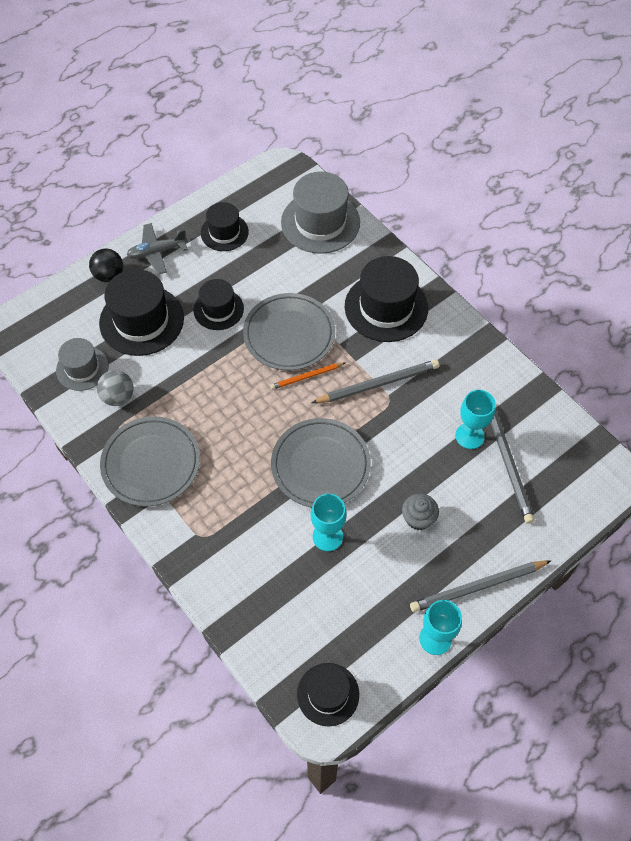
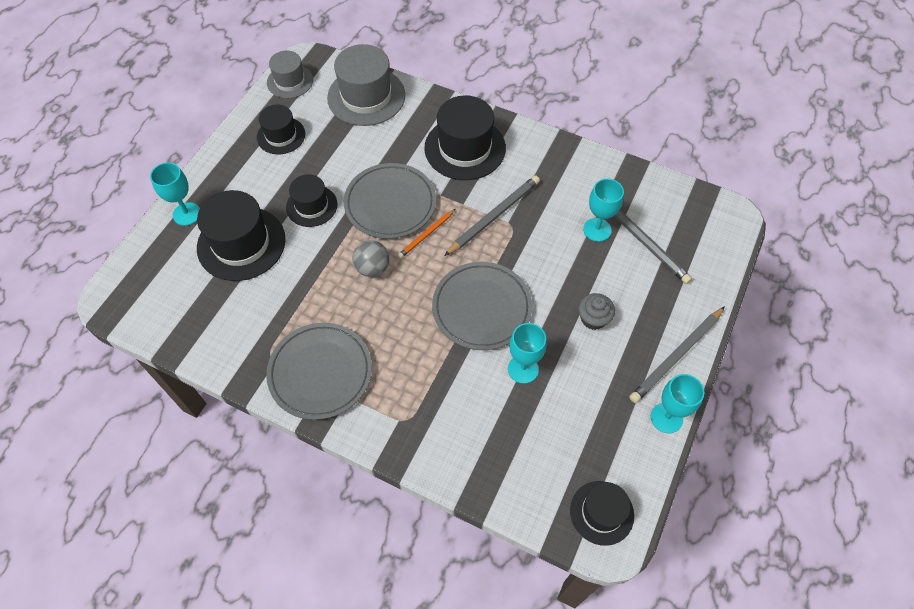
camera: 25 degrees left, 0 degrees up
grey hat [56,338,109,391] -> grey hat moved to [267,51,313,98]
black ball [89,248,123,282] -> turquoise goblet [150,162,200,226]
grey ball [97,370,134,406] -> grey ball moved to [353,240,389,277]
grey plane [127,223,188,274] -> none

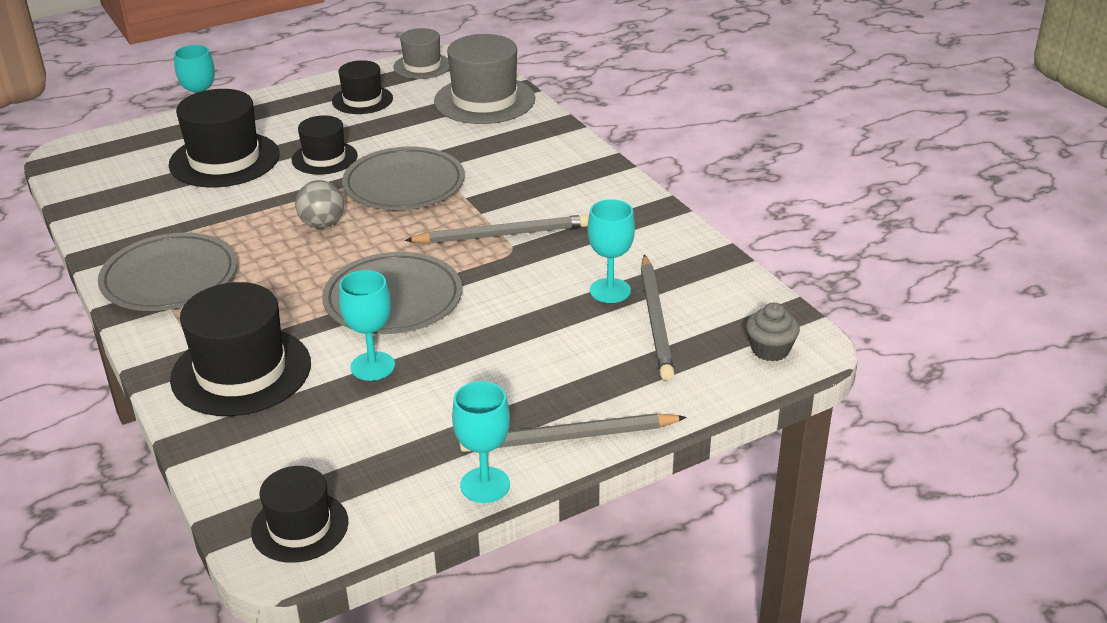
camera: 35 degrees right, 25 degrees down
orange pencil [398,209,456,258] -> none
black hat [424,95,506,180] -> black hat moved to [170,282,311,416]
grey cupcake [578,293,615,330] -> grey cupcake moved to [746,303,800,362]

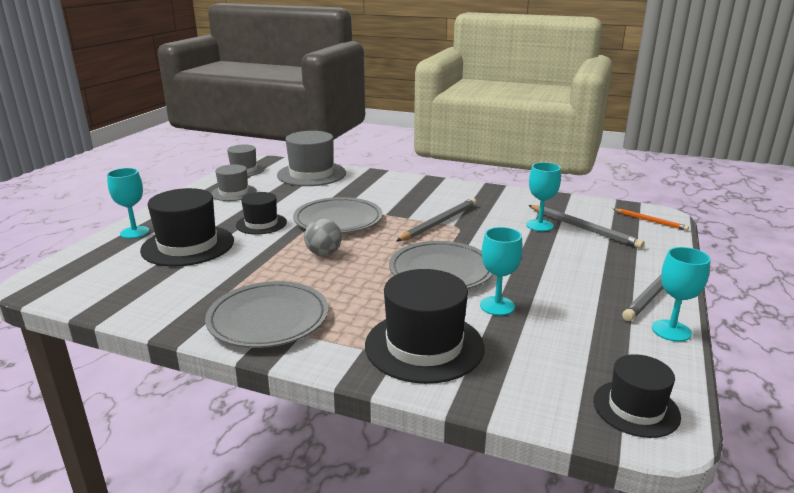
camera: 40 degrees left, 10 degrees down
black hat [332,60,393,114] -> grey hat [211,164,257,201]
grey cupcake [746,303,800,362] -> orange pencil [613,209,689,231]

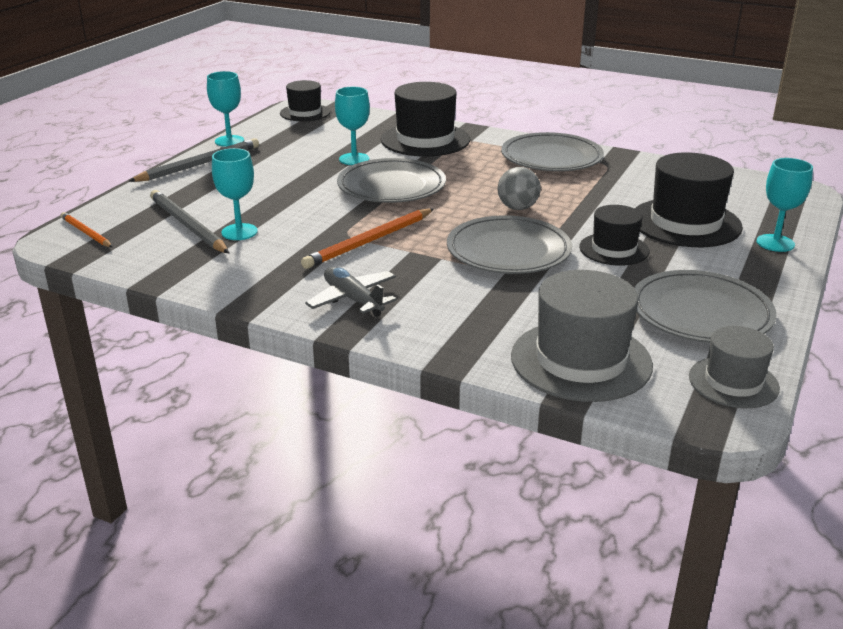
camera: 175 degrees left, 5 degrees up
grey hat [211,164,257,201] -> grey plate [634,270,777,343]
grey pencil [396,198,477,241] -> orange pencil [301,208,434,269]
none -> grey plane [305,267,397,317]

